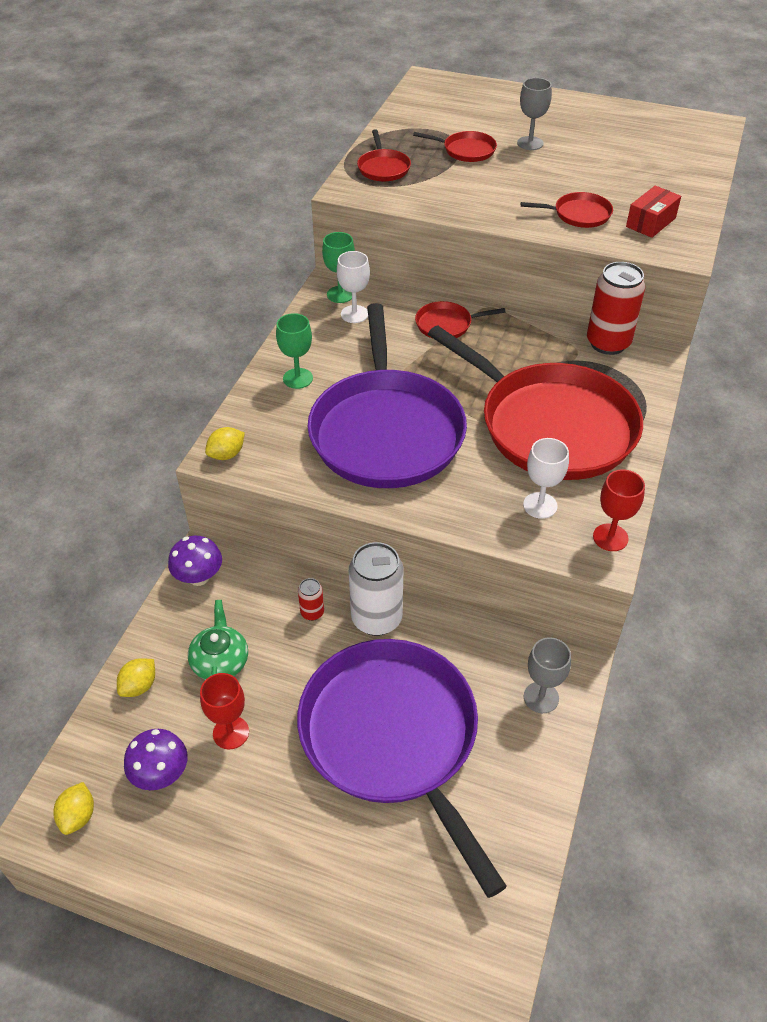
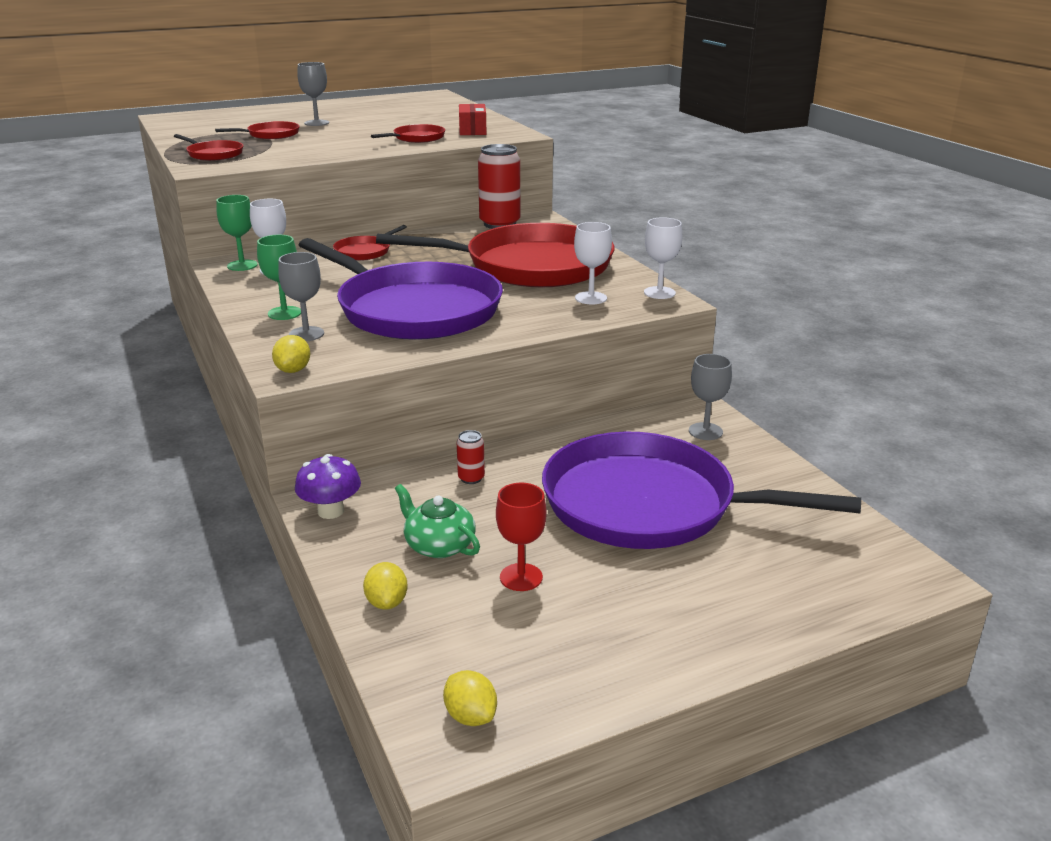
camera: 45 degrees left, 20 degrees down
purple mushroom [124,729,188,790] -> none
white can [349,542,403,636] -> none
red goblet [593,469,645,551] -> white goblet [644,217,682,299]
none -> grey goblet [278,252,324,341]

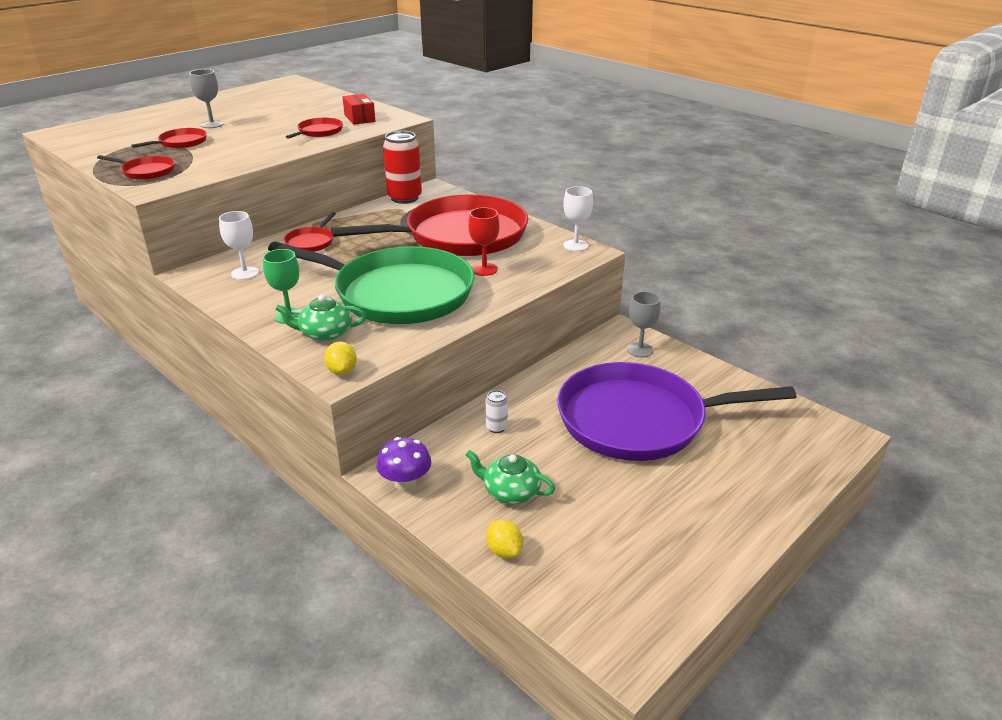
camera: 20 degrees left, 5 degrees up
green goblet [216,195,258,271] -> none
grey goblet [278,252,324,341] -> green teapot [275,295,366,341]
purple pan [299,238,503,340] -> green pan [268,242,474,324]
yellow lemon [443,670,497,726] -> none
red can [457,430,485,484] -> white can [486,390,508,433]
red goblet [496,483,547,591] -> red goblet moved to [468,207,500,276]
white goblet [574,222,612,304] -> none

